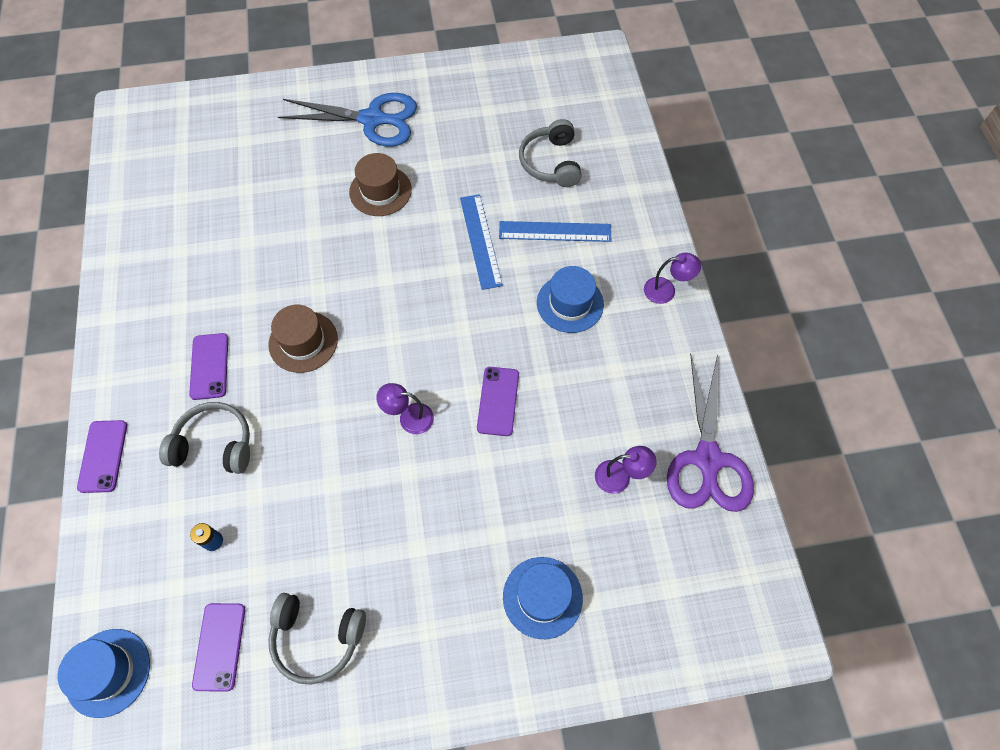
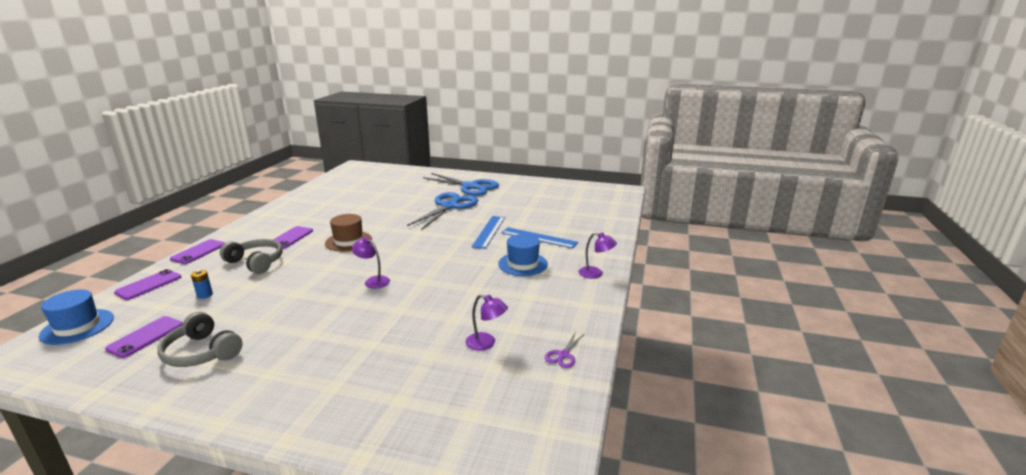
camera: 25 degrees right, 40 degrees down
brown hat [349,153,412,216] -> blue scissors [407,192,478,230]
purple phone [477,367,519,436] -> purple phone moved to [114,269,181,300]
blue hat [503,557,583,639] -> none
grey headphones [519,119,582,187] -> none
purple scissors [667,354,754,512] -> purple scissors [545,332,584,368], size x0.41

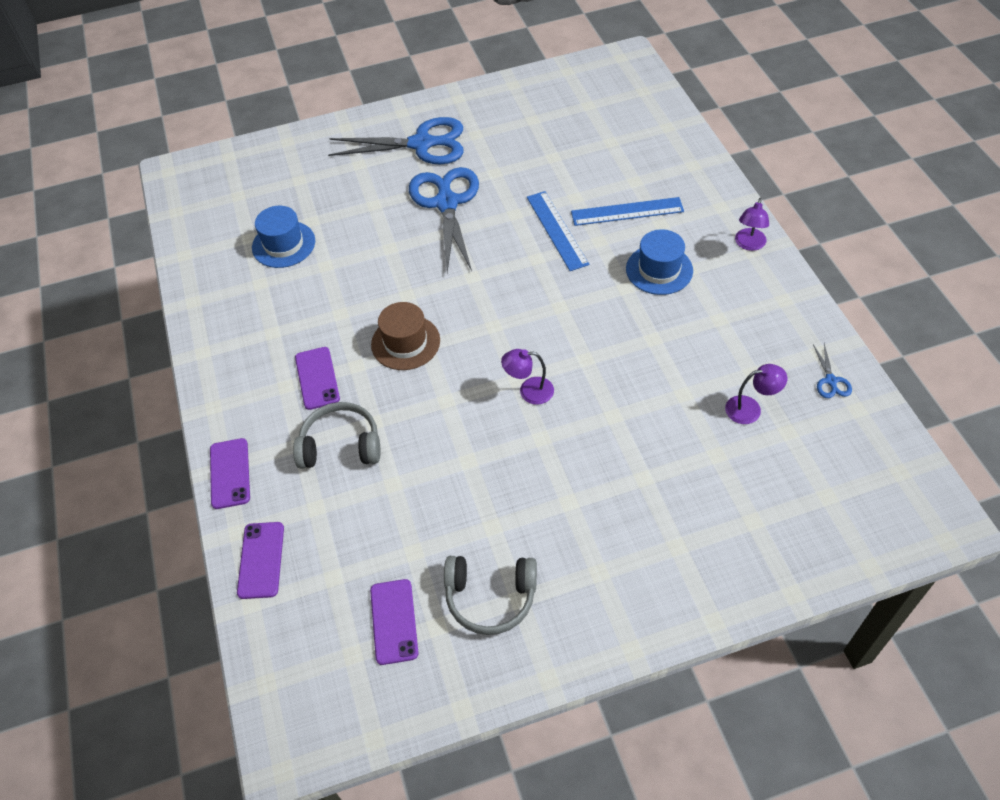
camera: 30 degrees left, 30 degrees up
blue hat [39,289,114,345] -> blue hat moved to [252,206,315,268]
blue battery [191,270,213,299] -> none
purple scissors [545,332,584,368] -> blue scissors [813,344,852,398]
purple lamp [579,232,617,279] -> purple lamp turned 120 degrees clockwise [735,198,769,251]

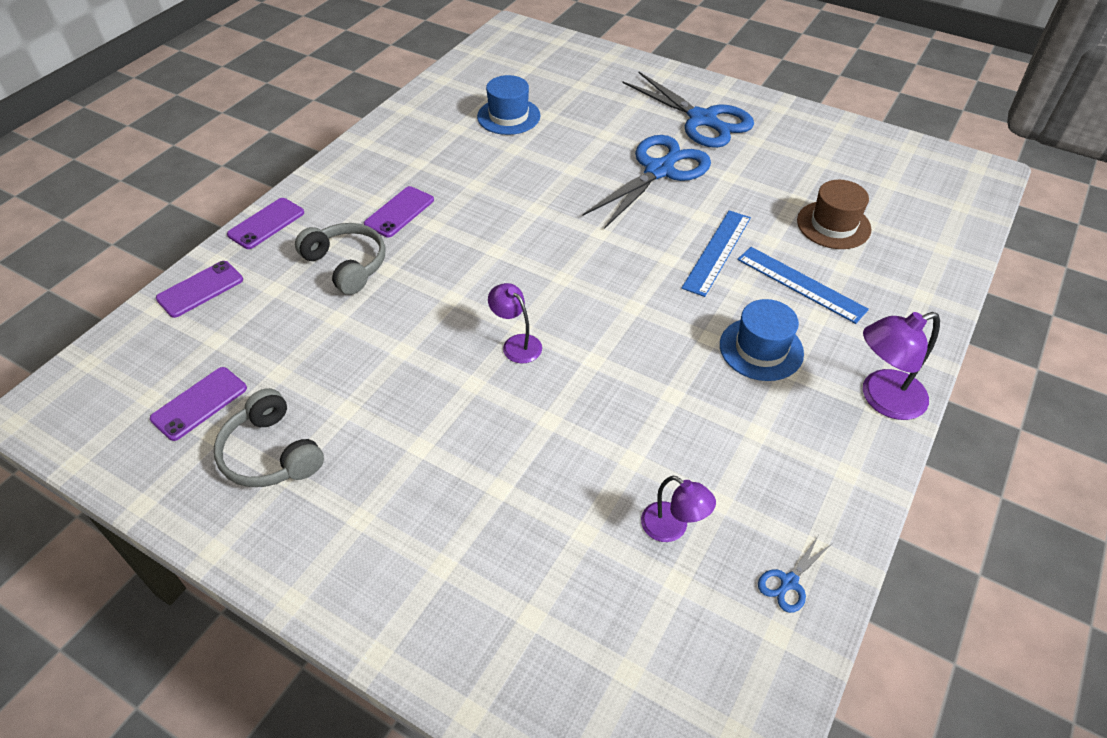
camera: 45 degrees right, 5 degrees down
brown hat [371,302,440,370] -> brown hat moved to [797,180,872,249]
purple lamp [735,198,769,251] -> purple lamp [863,312,940,420], size x1.57

